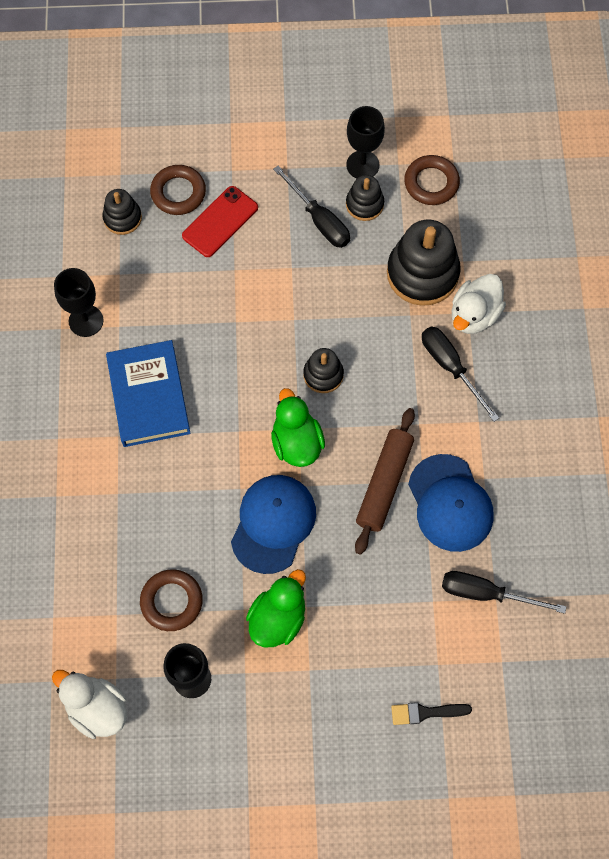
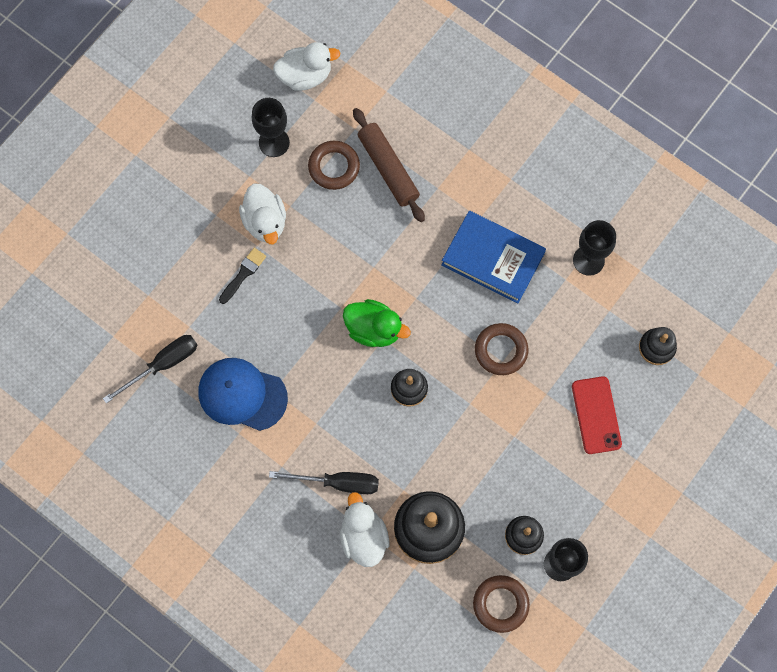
camera: 130 degrees right, 5 degrees up
brown ring [150,165,206,215] -> brown ring moved to [475,323,528,375]
blue cap [231,475,316,574] -> none
green duck [246,569,306,648] -> white duck [239,184,286,244]
black screwdriver [273,166,350,248] -> none
brown rolling pin [355,408,415,555] -> brown rolling pin moved to [353,108,425,222]
black brush [391,703,472,725] -> black brush moved to [219,248,266,304]

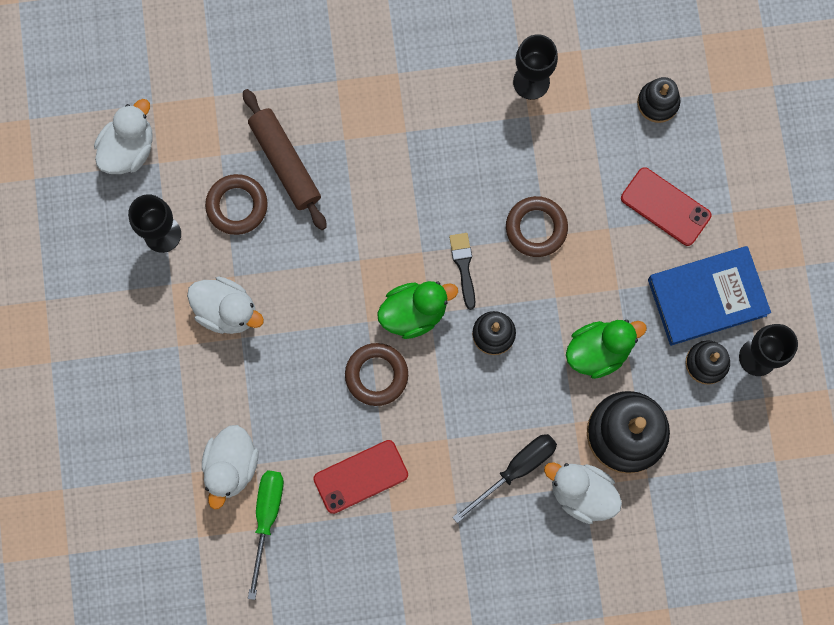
camera: 45 degrees left, 5 degrees up
black screwdriver [103,335,197,403] -> green screwdriver [248,470,284,600]
blue cap [198,358,288,431] -> red phone [313,440,408,514]
black brush [219,248,266,304] -> black brush moved to [449,233,475,310]
brown rolling pin [353,108,425,222] -> brown rolling pin turned 45 degrees clockwise [243,89,327,230]
blue book [441,211,546,304] -> blue book moved to [648,246,771,346]
brown ring [473,575,530,633] -> brown ring moved to [345,343,408,406]
none -> white duck [202,425,258,509]
none -> green duck [566,320,647,379]

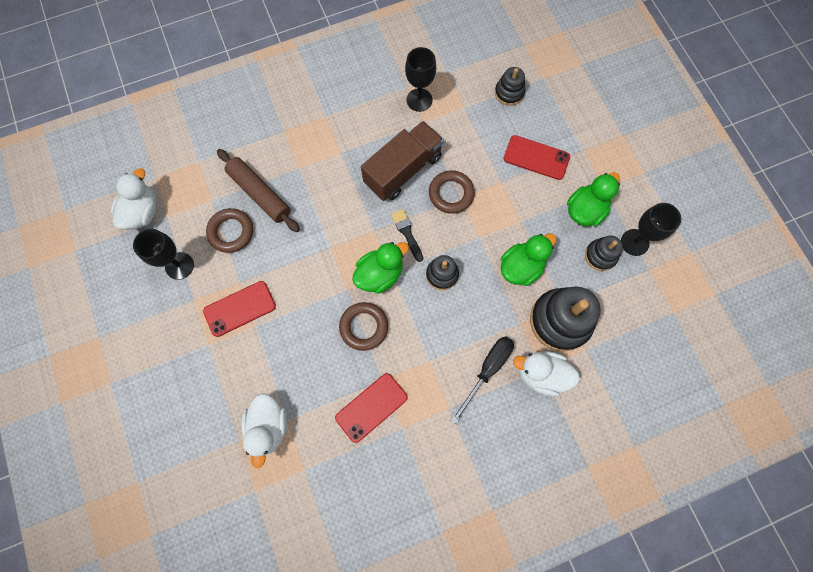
camera: 15 degrees left, 5 degrees down
white duck [187,277,264,334] -> red phone [203,281,276,337]
green screwdriver [248,470,284,600] -> none
blue book [648,246,771,346] -> green duck [567,172,620,226]
none -> brown truck [361,121,444,201]

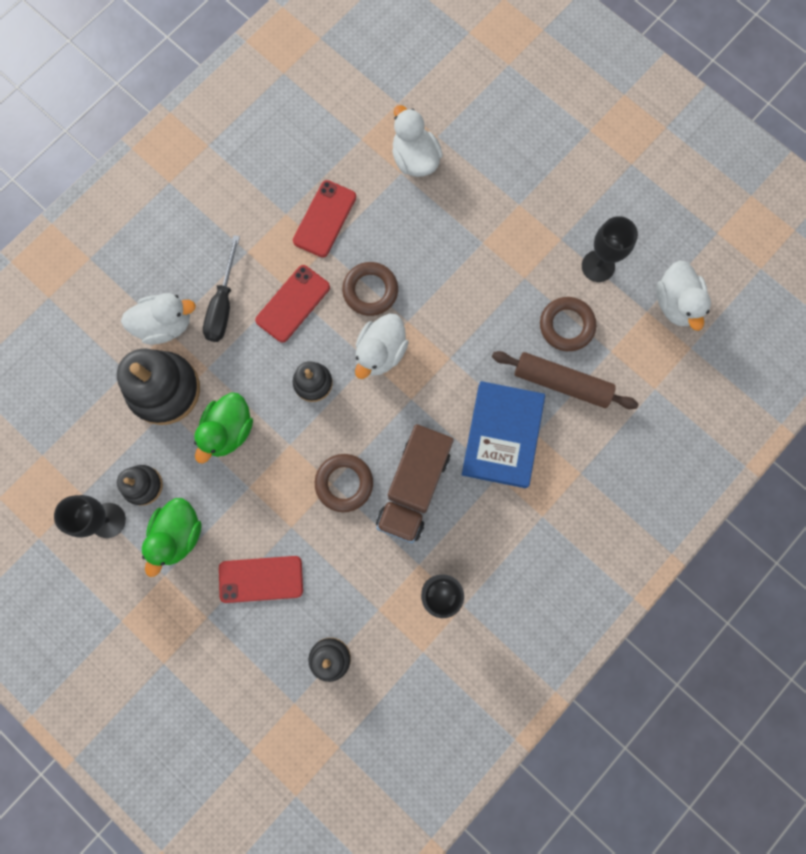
camera: 155 degrees right, 5 degrees up
red phone [203,281,276,337] -> red phone moved to [255,265,330,342]
green duck [352,242,409,294] -> white duck [355,313,409,379]
black brush [391,209,423,262] -> none
none -> blue book [462,381,545,488]

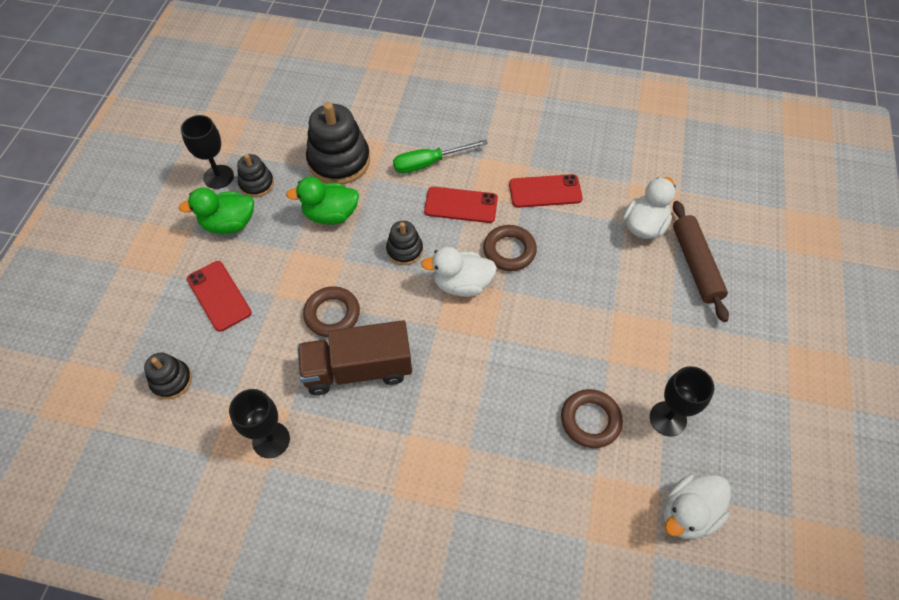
camera: 60 degrees right, 20 degrees down
white duck [121,293,196,345] -> none
black screwdriver [203,235,240,342] -> green screwdriver [393,139,488,174]
blue book [462,381,545,488] -> none
brown rolling pin [492,351,639,409] -> brown rolling pin moved to [673,201,729,322]

